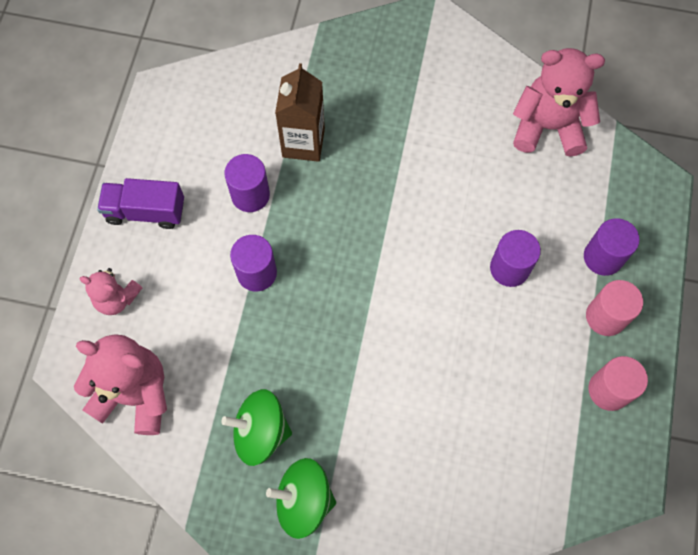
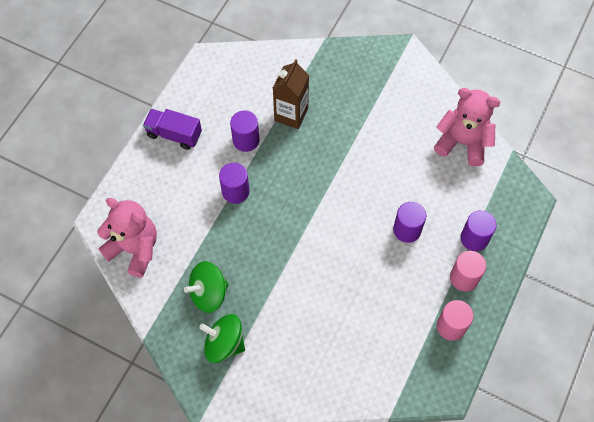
camera: 15 degrees right, 5 degrees down
pink teddy bear [80,268,142,315] -> none
green spinning top [221,389,292,466] -> green spinning top turned 45 degrees counterclockwise [184,261,229,313]

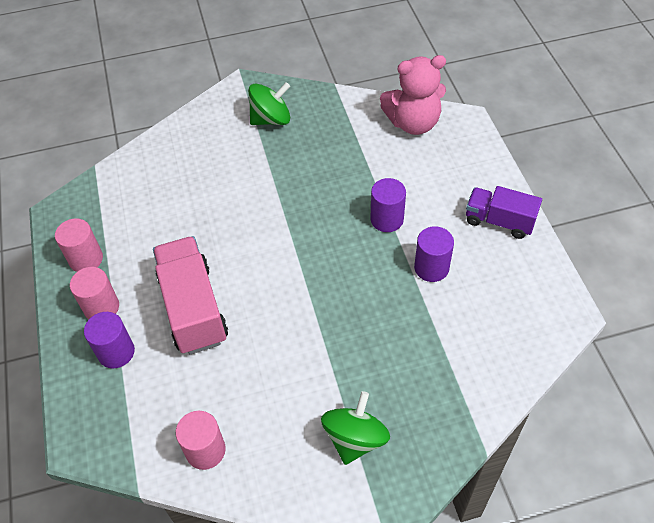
camera: 140 degrees right, 10 degrees down
purple truck [143,109,202,150] -> purple truck turned 135 degrees counterclockwise [466,186,542,239]
green spinning top [184,261,229,313] -> green spinning top moved to [321,391,390,465]
brown carton [273,59,309,129] -> none
purple cylinder [393,202,426,243] -> pink truck [153,236,228,354]
pink teddy bear [434,88,500,166] -> pink cylinder [176,411,226,470]

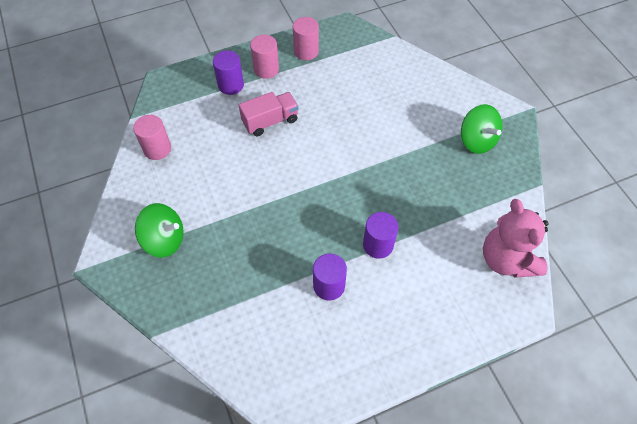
camera: 80 degrees right, 5 degrees up
pink truck [153,236,228,354] -> pink truck [239,92,299,136], size x0.64
purple truck [466,186,542,239] -> none

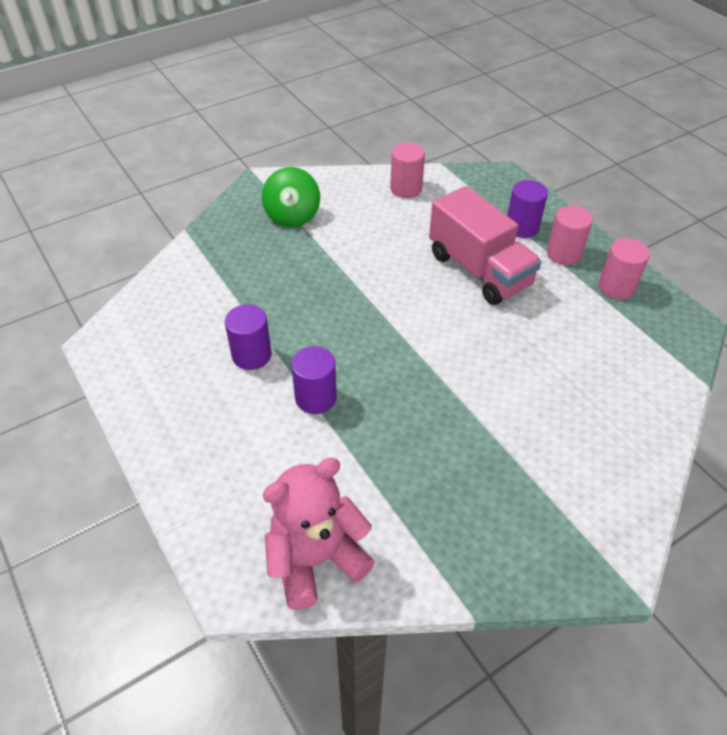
camera: 80 degrees right, 10 degrees down
pink truck [239,92,299,136] -> pink truck [429,186,542,305], size x1.57
green spinning top [461,104,503,154] -> none

